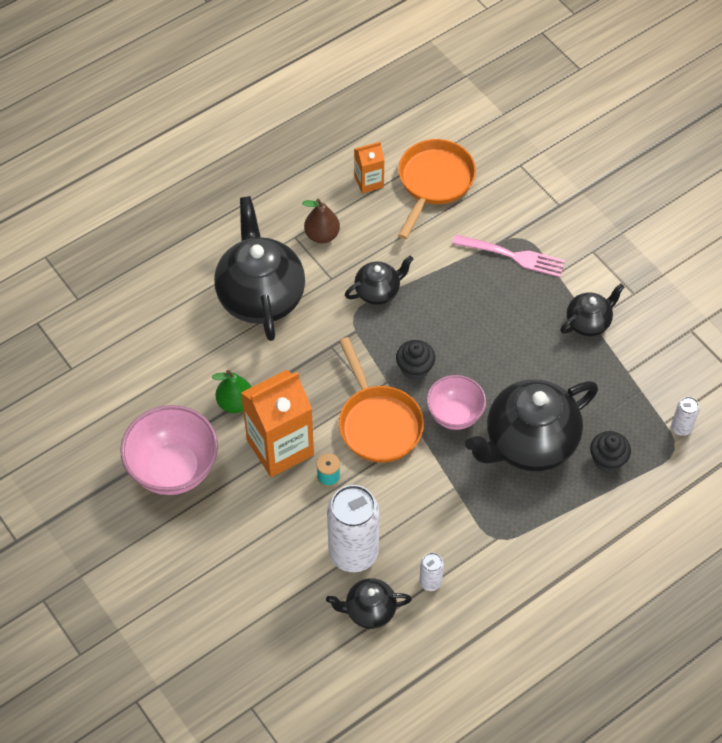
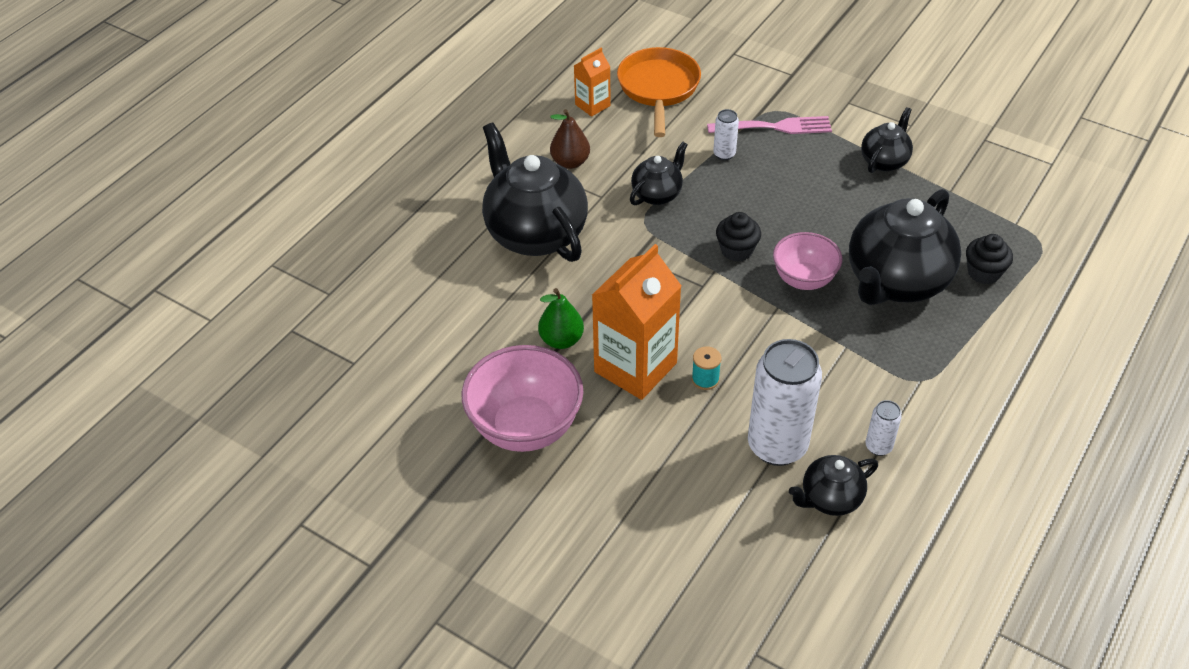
camera: 20 degrees left, 10 degrees down
orange pan [339,337,424,463] -> none
white can [671,397,699,436] -> white can moved to [713,109,739,160]

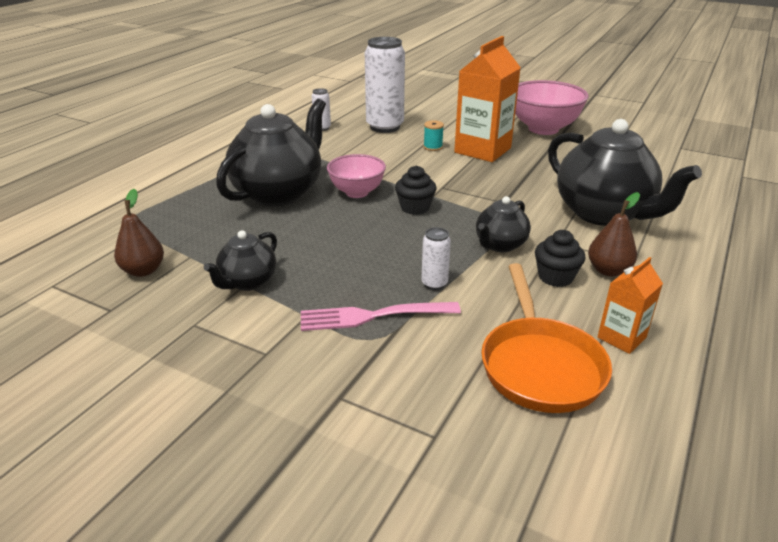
camera: 175 degrees right, 15 degrees down
green pear [538,288,584,349] -> none
black teapot [789,455,878,516] -> none
black cupcake [966,234,1013,284] -> black cupcake moved to [535,230,585,287]
none -> brown pear [114,189,164,277]

